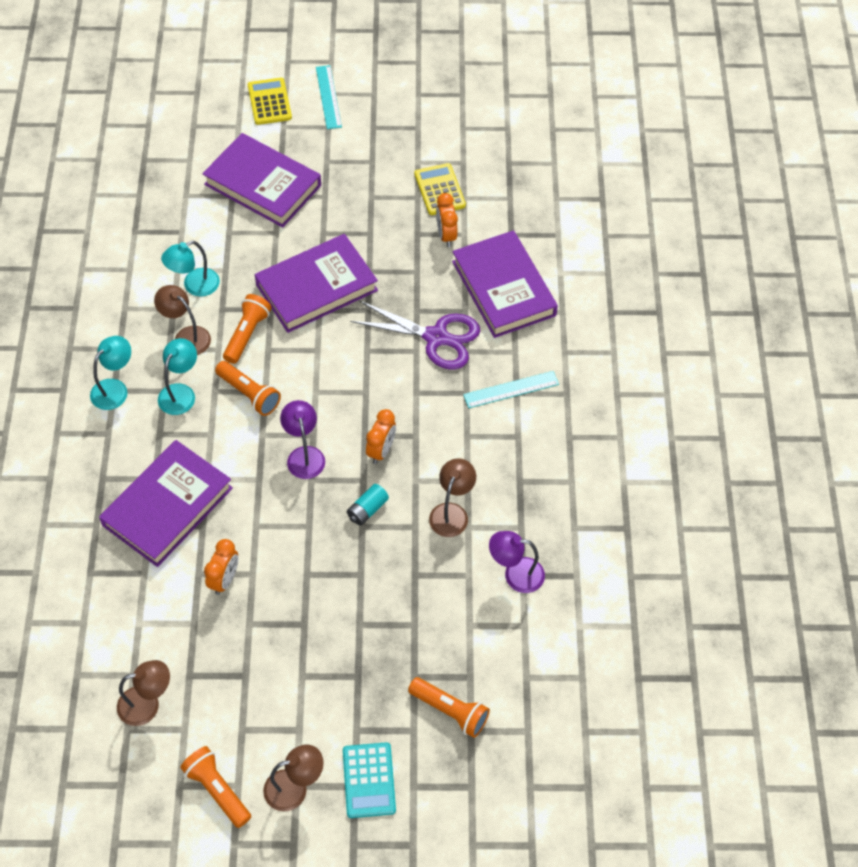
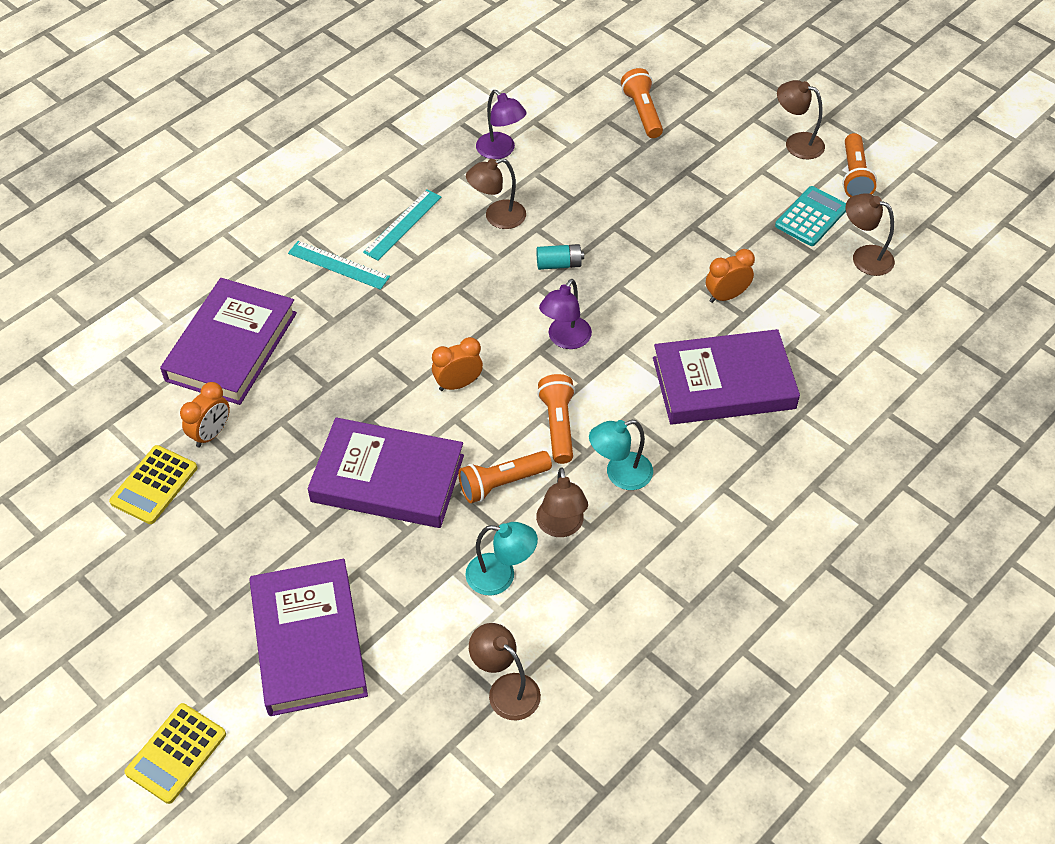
camera: 135 degrees left, 5 degrees down
turquoise lamp [90,336,131,410] -> none
turquoise ruler [316,65,342,129] -> turquoise ruler moved to [363,189,441,260]
turquoise calculator [343,742,396,818] -> turquoise calculator moved to [775,186,846,246]
purple scissors [350,300,480,369] -> none
orange clock [366,409,396,464] -> orange clock moved to [432,337,483,391]
none -> brown lamp [469,623,541,720]

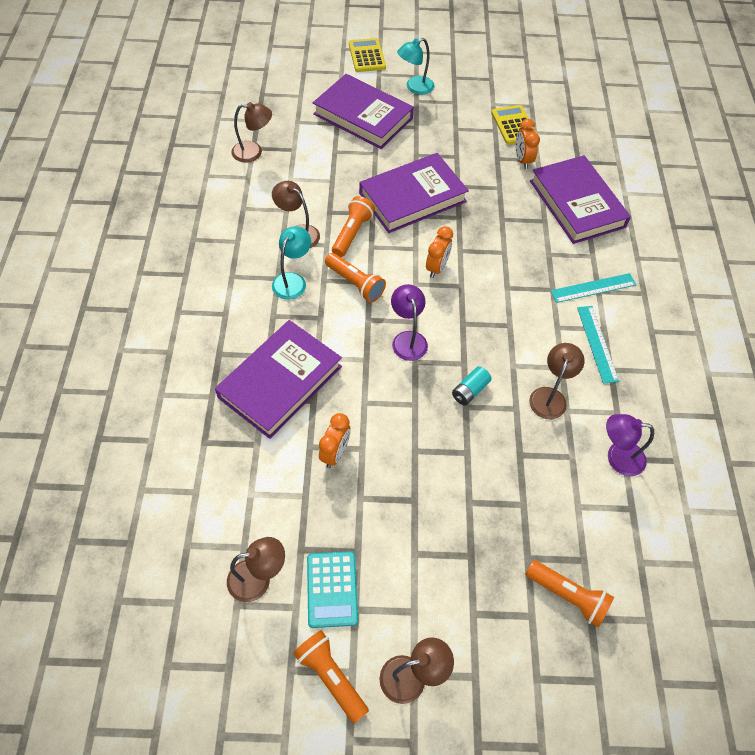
camera: 135 degrees right, 5 degrees up
turquoise lamp [465,522,538,595] -> turquoise lamp moved to [397,38,434,95]

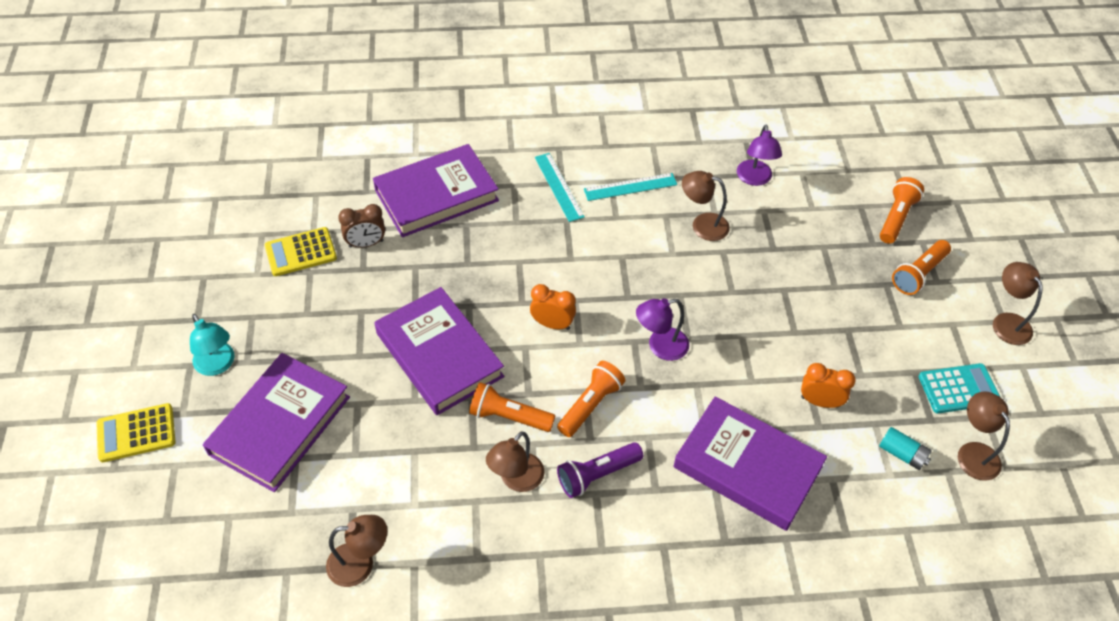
camera: 95 degrees left, 5 degrees down
brown lamp [231,102,272,163] -> brown lamp turned 90 degrees clockwise [326,515,387,587]
turquoise lamp [272,226,311,300] -> purple flashlight [557,442,643,498]
orange flashlight [293,630,369,724] -> orange flashlight moved to [892,240,951,295]
turquoise battery [452,366,492,406] -> turquoise battery moved to [879,427,932,470]
orange clock [516,119,540,169] -> brown clock [338,204,385,248]

